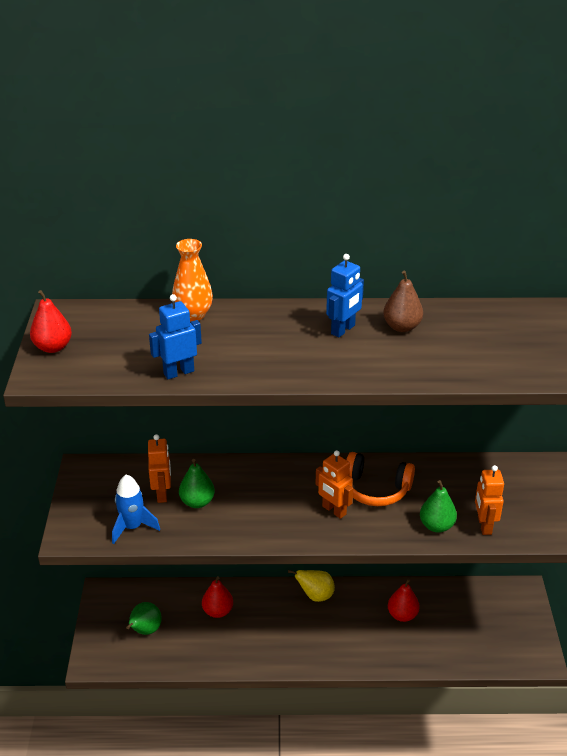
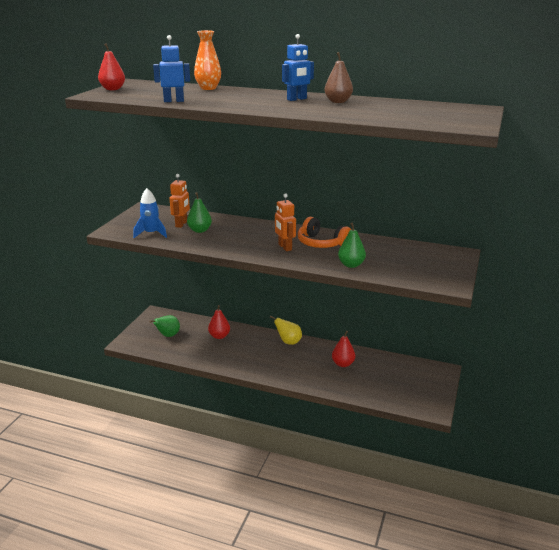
camera: 20 degrees right, 10 degrees down
orange robot [475,465,504,535] -> none

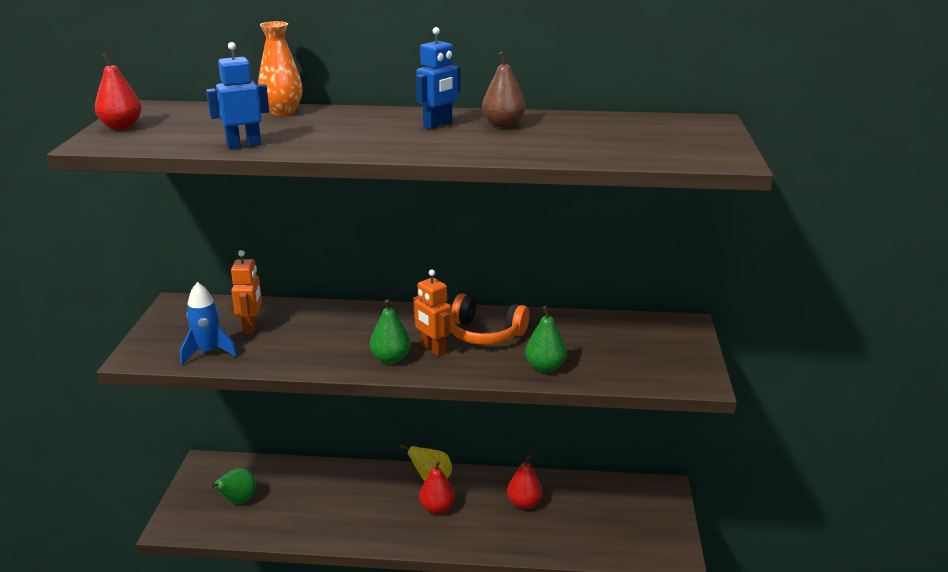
camera: 15 degrees left, 0 degrees up
green pear [187,192,212,233] -> green pear moved to [370,299,411,364]
red pear [208,305,230,339] -> red pear moved to [419,461,455,514]

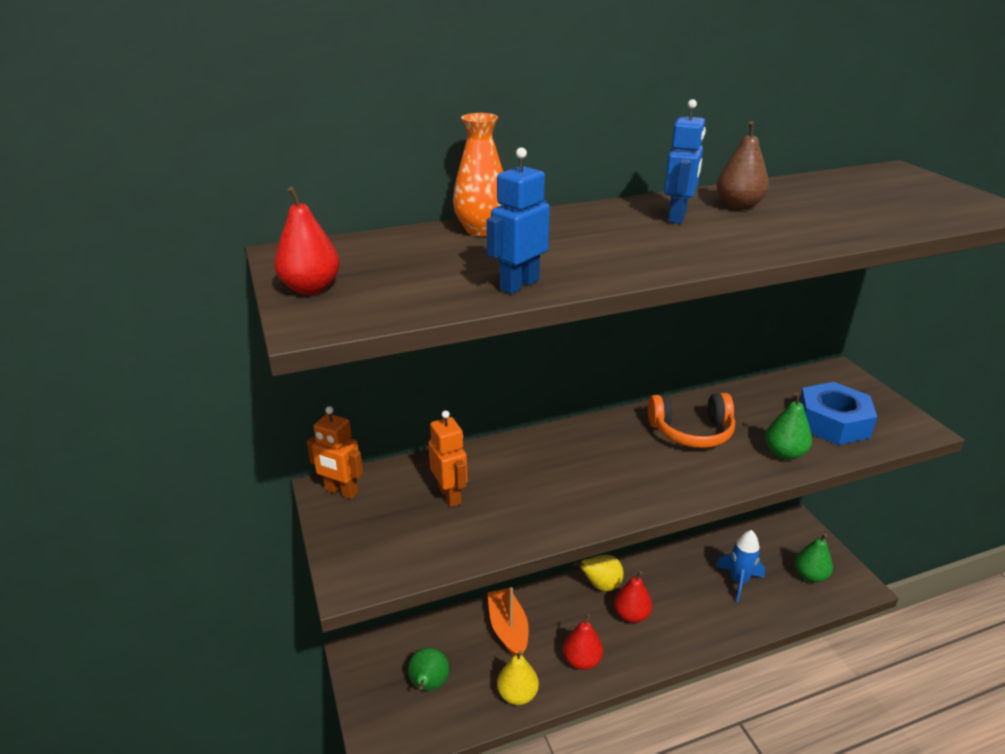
camera: 25 degrees left, 5 degrees up
blue rocket [180,282,238,365] -> blue rocket moved to [716,530,765,602]
green pear [370,299,411,364] -> green pear moved to [795,534,833,582]
orange robot [413,270,451,356] -> orange robot moved to [307,406,363,499]
red pear [507,455,543,509] -> red pear moved to [563,614,603,670]
none -> orange boat [487,587,529,656]
none -> yellow pear [497,651,539,705]
none -> blue nut [799,382,877,445]

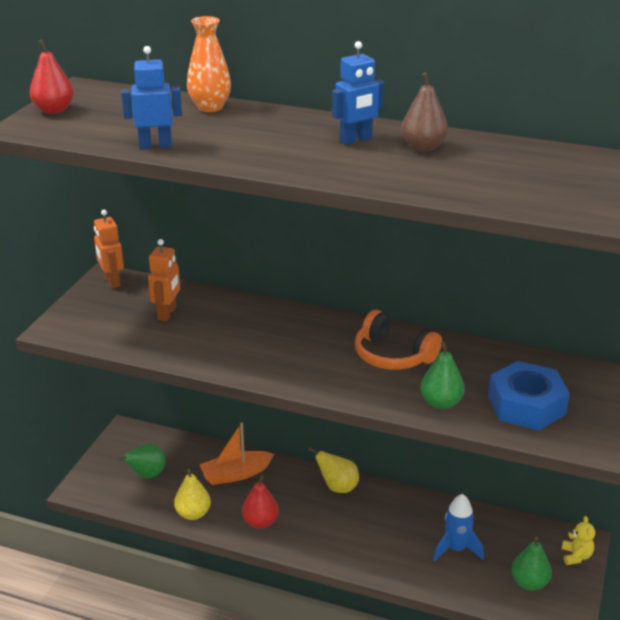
camera: 40 degrees right, 0 degrees up
orange boat [487,587,529,656] -> orange boat turned 135 degrees counterclockwise [200,422,274,485]
red pear [614,571,652,623] -> none
none -> yellow teddy bear [562,516,595,565]

